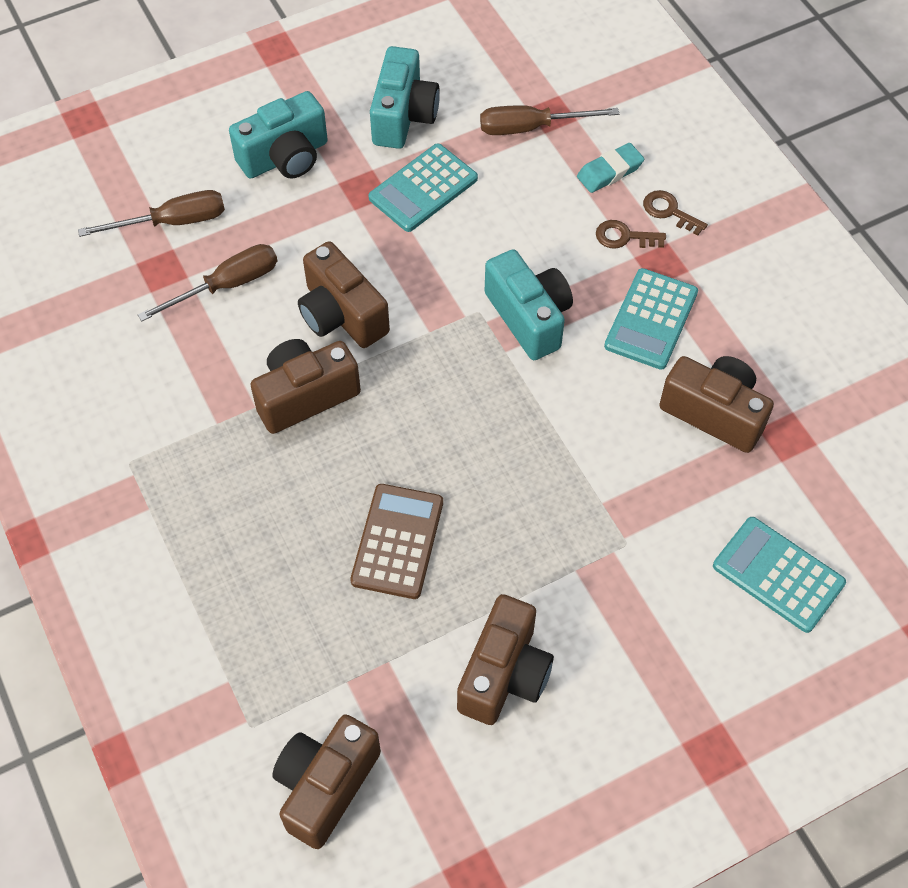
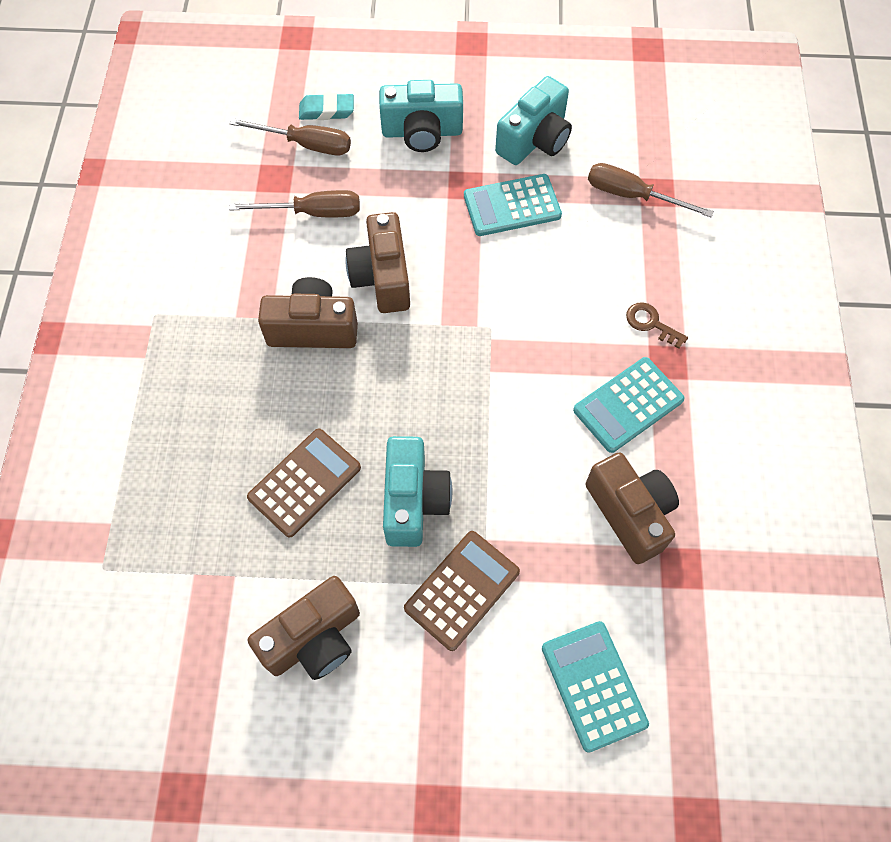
camera: 30 degrees right, 5 degrees up
brown camera [272,714,381,849] -> none
turquoise camera [485,249,573,360] -> turquoise camera moved to [383,436,452,547]
turquoise eraser [577,143,644,193] -> turquoise eraser moved to [299,93,354,120]
brown key [643,190,708,236] -> none
none -> brown calculator [404,531,520,651]

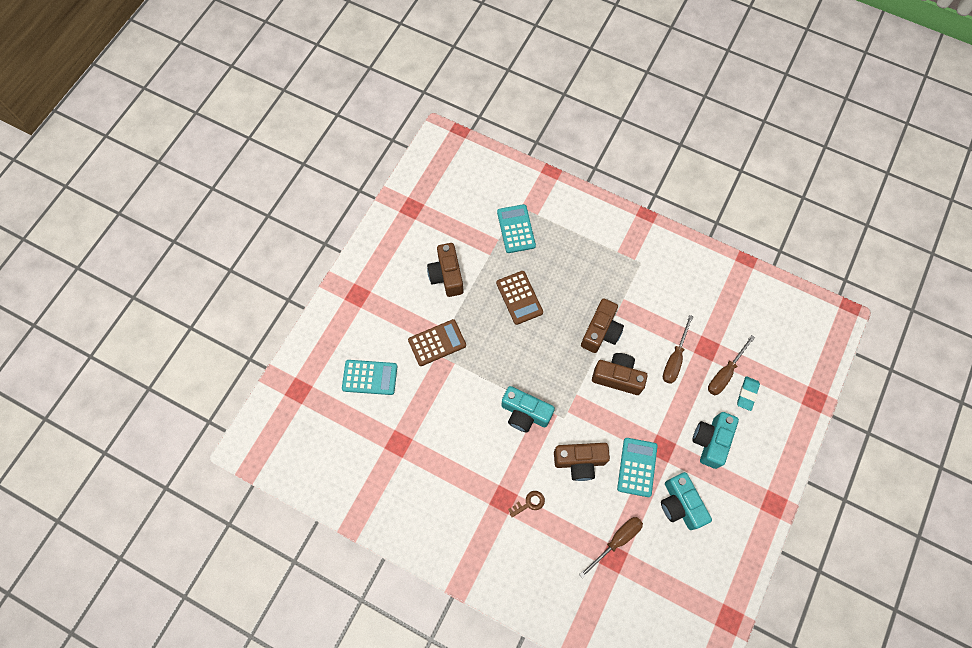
camera: 115 degrees right, 5 degrees up
turquoise camera [383,436,452,547] -> turquoise camera moved to [501,386,555,433]
brown calculator [404,531,520,651] -> brown calculator turned 90 degrees counterclockwise [408,319,466,366]
turquoise calculator [573,357,685,453] -> turquoise calculator moved to [497,204,536,253]
brown camera [586,452,679,564] -> brown camera moved to [554,443,610,481]

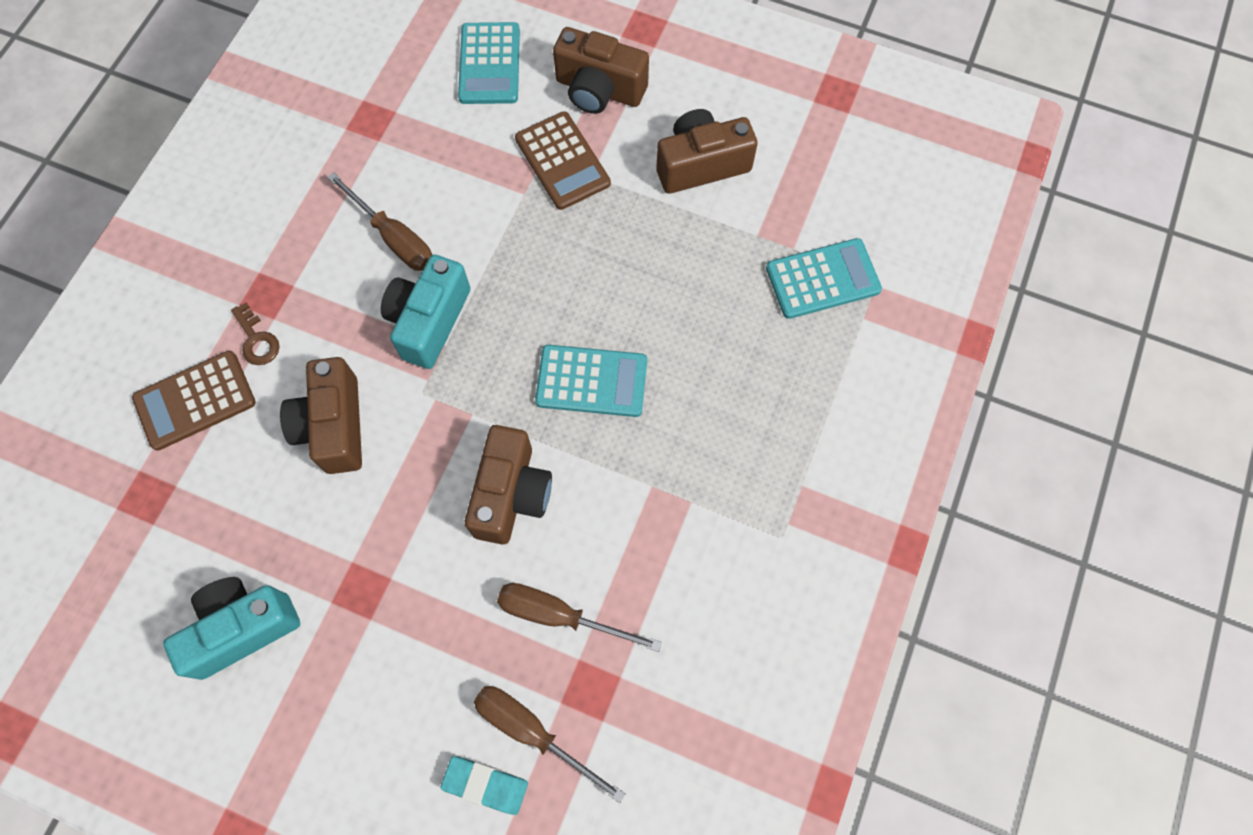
camera: 85 degrees right, 0 degrees up
brown calculator [496,271,543,325] -> brown calculator moved to [132,351,256,451]
brown screwdriver [579,517,643,578] -> brown screwdriver moved to [327,172,432,271]
brown camera [581,299,624,353] -> brown camera moved to [553,27,649,114]
turquoise calculator [617,438,657,497] -> turquoise calculator moved to [535,345,647,417]
turquoise camera [693,412,739,469] -> none

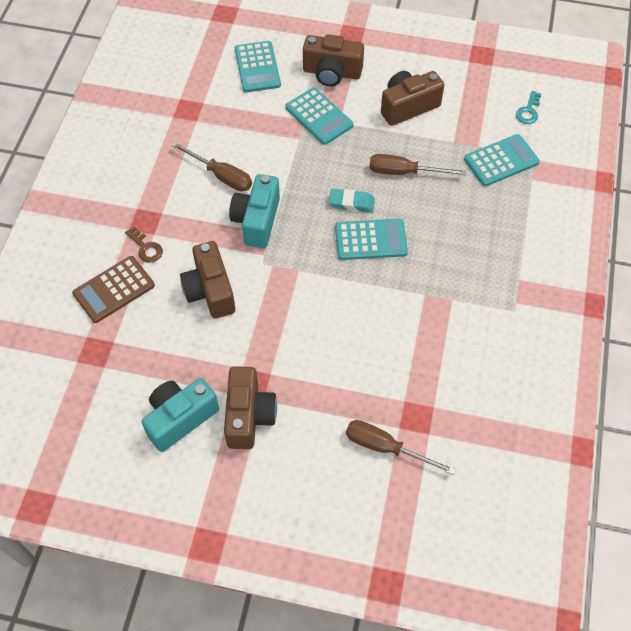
camera: 10 degrees left, 10 degrees down
turquoise eraser [440,756,528,815] -> turquoise eraser moved to [329,189,375,212]
brown camera [465,425,552,544] -> brown camera moved to [224,366,277,449]
brown screwdriver [497,583,662,652] -> brown screwdriver moved to [369,154,466,176]
brown calculator [515,111,611,210] -> turquoise calculator [285,88,354,145]
none -> turquoise key [516,91,541,124]

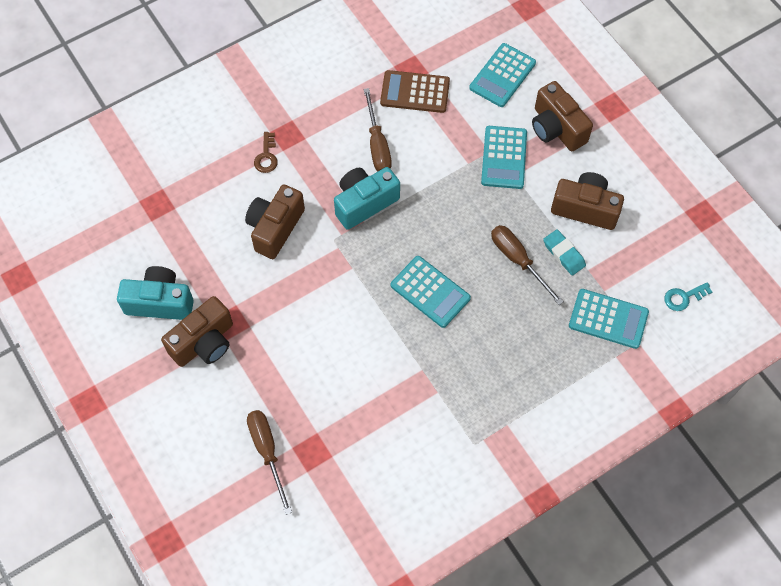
camera: 45 degrees right, 5 degrees up
brown calculator [72,256,155,323] -> brown calculator moved to [380,70,450,113]
turquoise eraser [329,189,375,212] -> turquoise eraser moved to [543,229,586,276]

